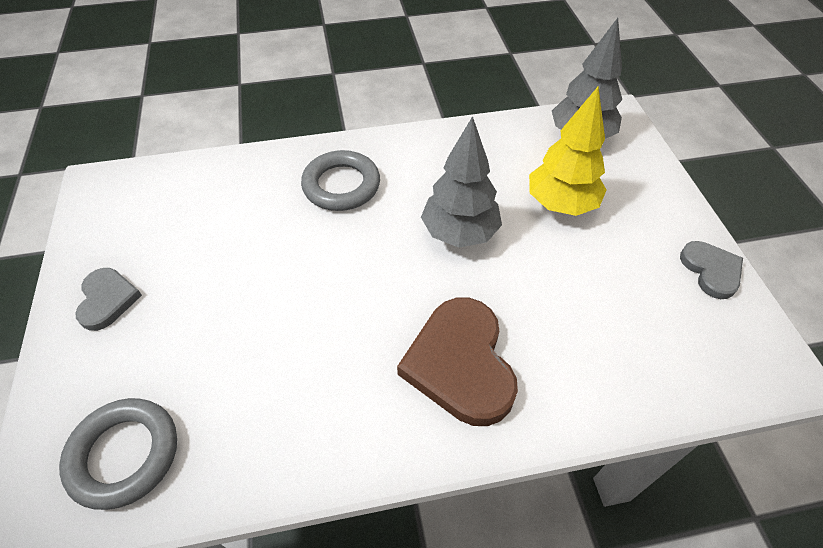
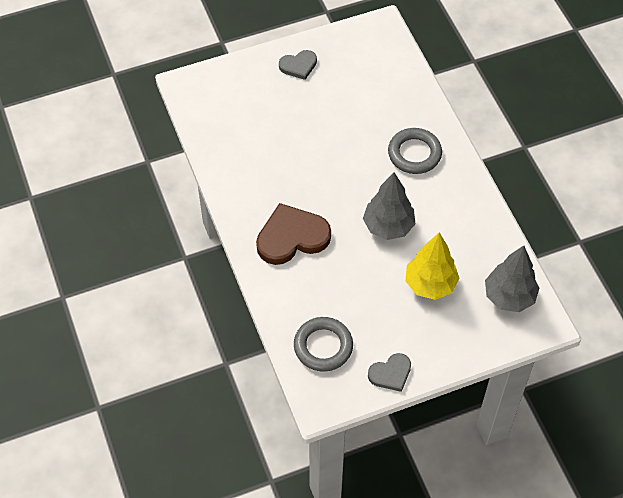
camera: 80 degrees right, 5 degrees up
grey ring [59,398,177,510] -> grey ring moved to [294,317,353,372]

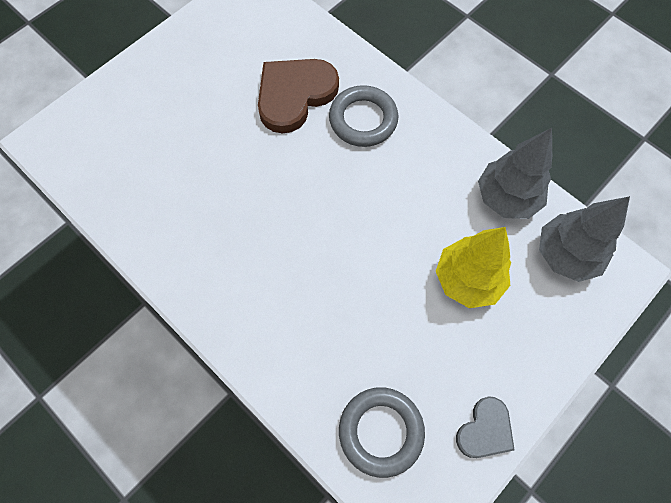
camera: 25 degrees left, 10 degrees up
brown heart [256,203,331,265] -> brown heart moved to [258,59,339,133]
grey heart [279,50,317,80] -> none
grey tree [363,172,415,240] -> grey tree moved to [478,128,552,219]

